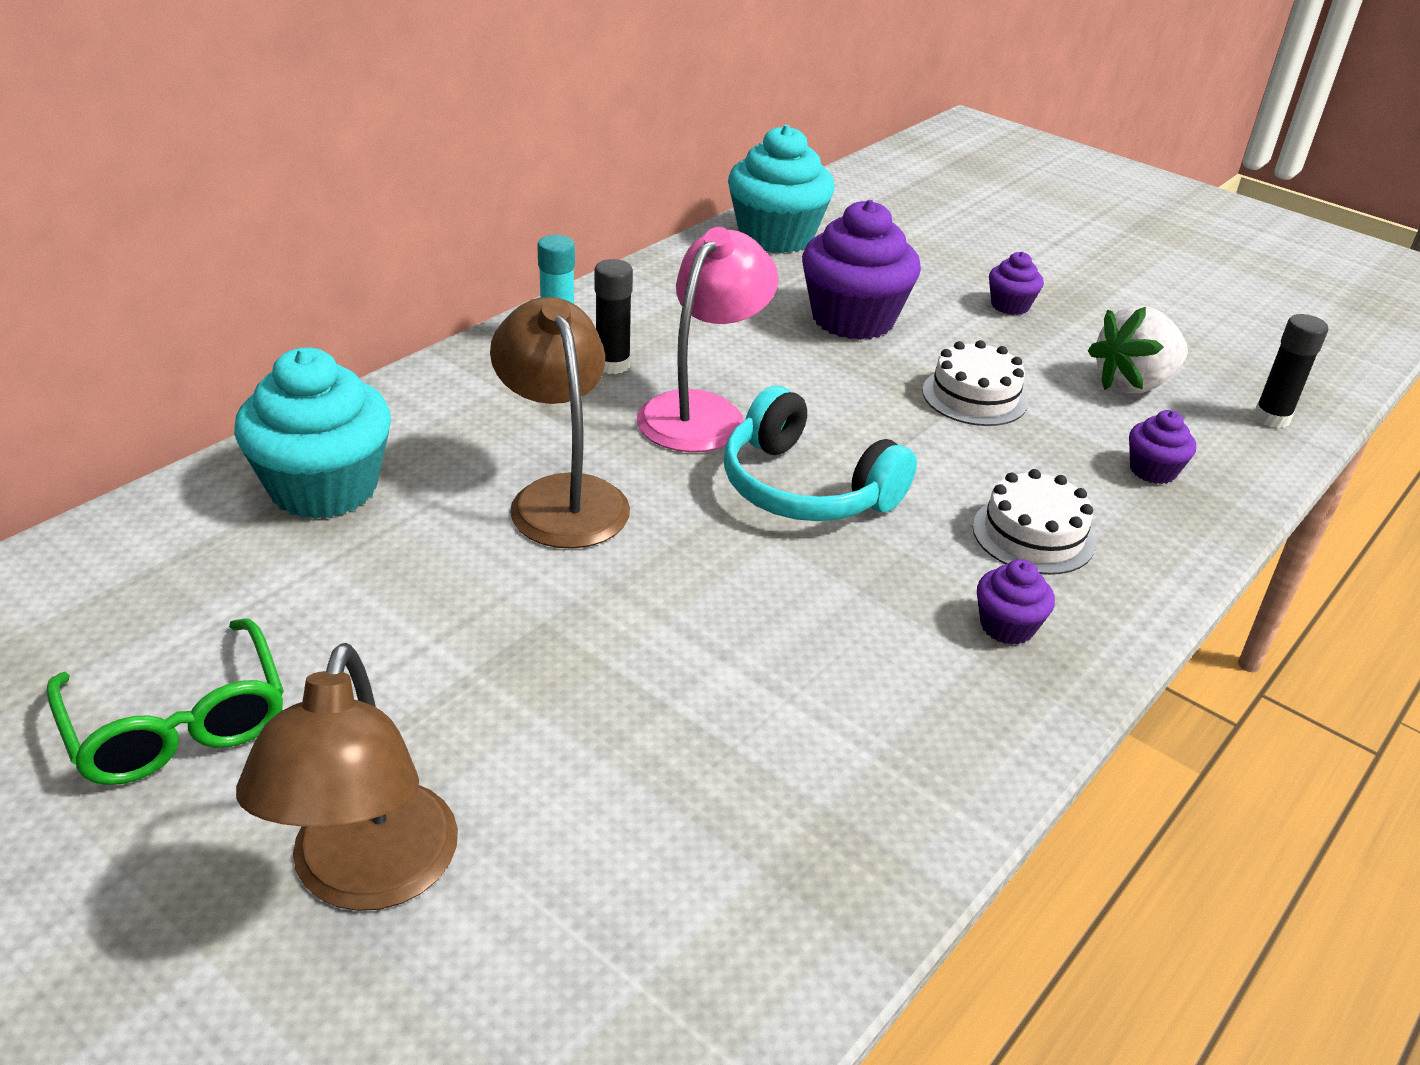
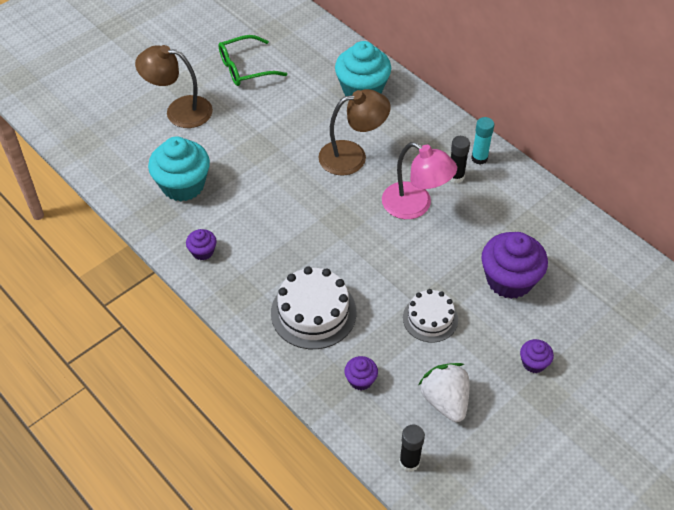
camera: 100 degrees right, 15 degrees up
turquoise headphones [724,386,917,521] -> none
turquoise cupcake [728,125,835,253] -> turquoise cupcake moved to [148,137,210,202]
white cake [973,469,1096,575] -> white cake [271,266,356,349], size x1.55
purple cupcake [977,559,1055,645] -> purple cupcake moved to [186,229,217,260]

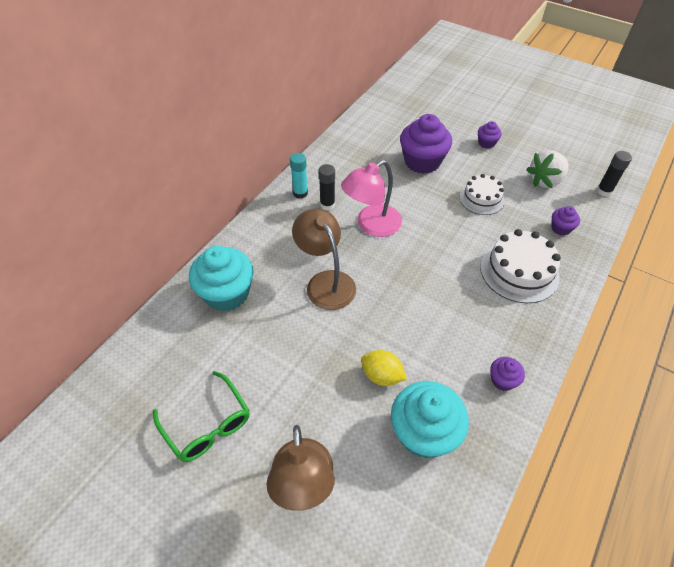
camera: 105 degrees left, 0 degrees up
pink lamp [382,142,457,219] -> pink lamp turned 150 degrees counterclockwise [341,160,402,237]
none -> yellow lemon [361,350,407,386]

